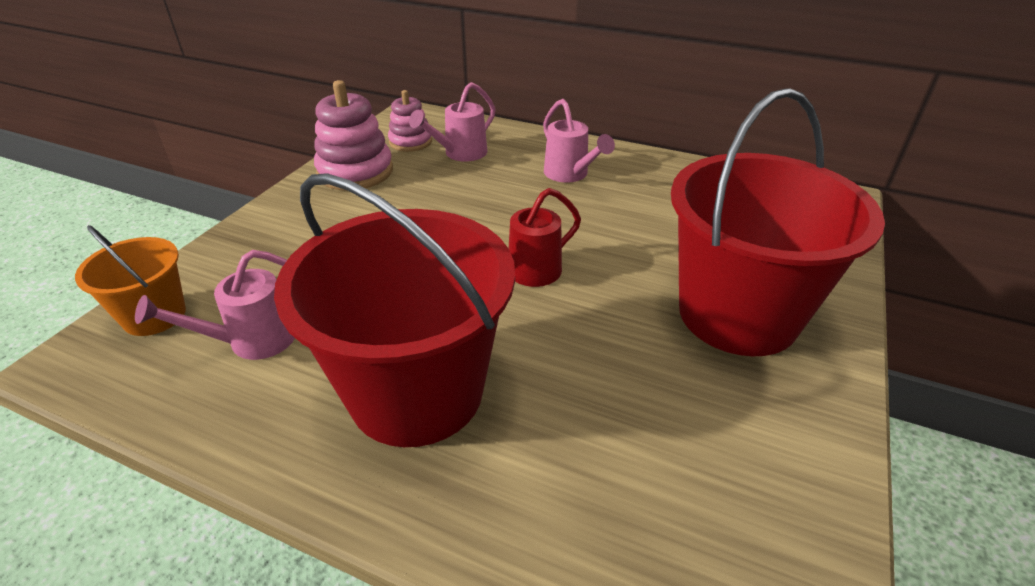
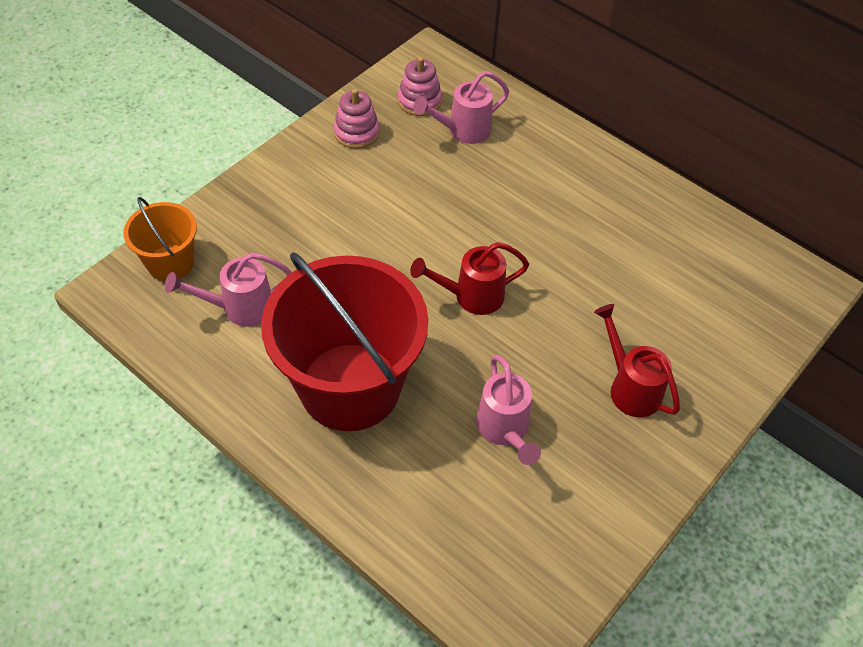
camera: 15 degrees right, 15 degrees up
pink stacking toy [314,80,393,190] -> pink stacking toy [334,89,380,149], size x0.62
pink watering can [543,99,615,183] -> pink watering can moved to [476,355,541,465]
red bucket [671,88,885,356] -> red watering can [594,304,680,417]

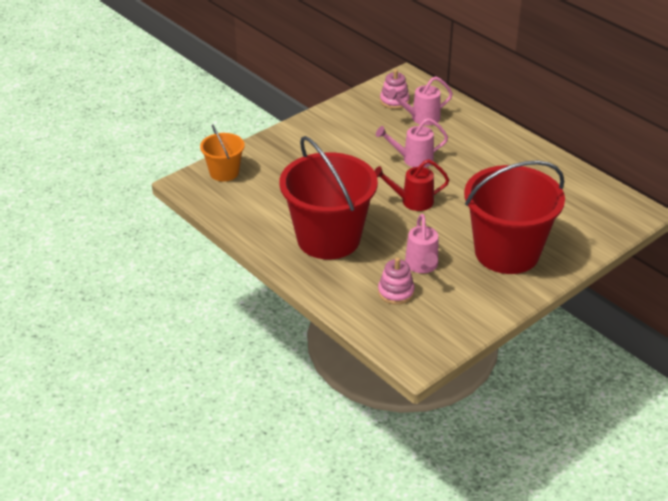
camera: 10 degrees right, 15 degrees down
pink watering can [165,253,292,327] -> pink watering can moved to [376,118,448,167]
pink stacking toy [334,89,380,149] -> pink stacking toy moved to [378,258,415,305]
red watering can [594,304,680,417] -> red bucket [464,161,565,274]

